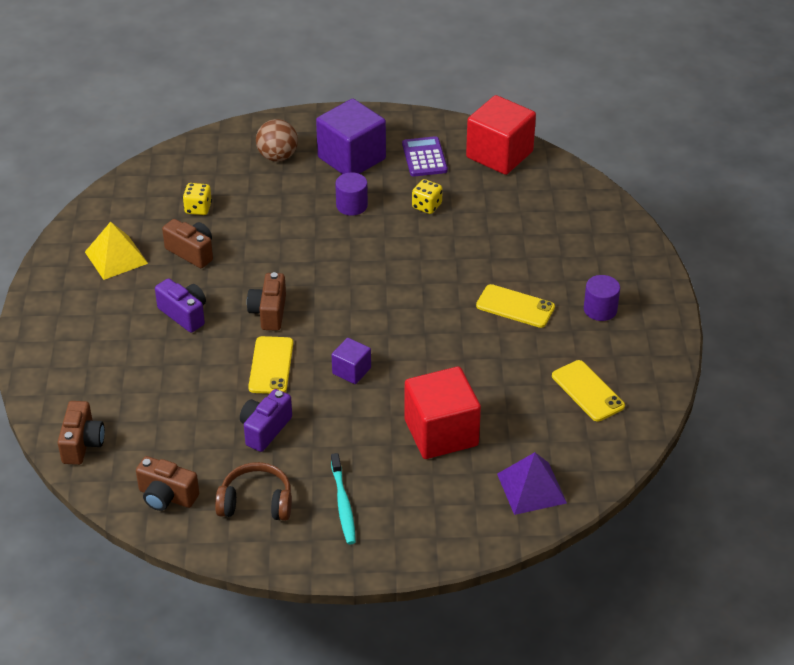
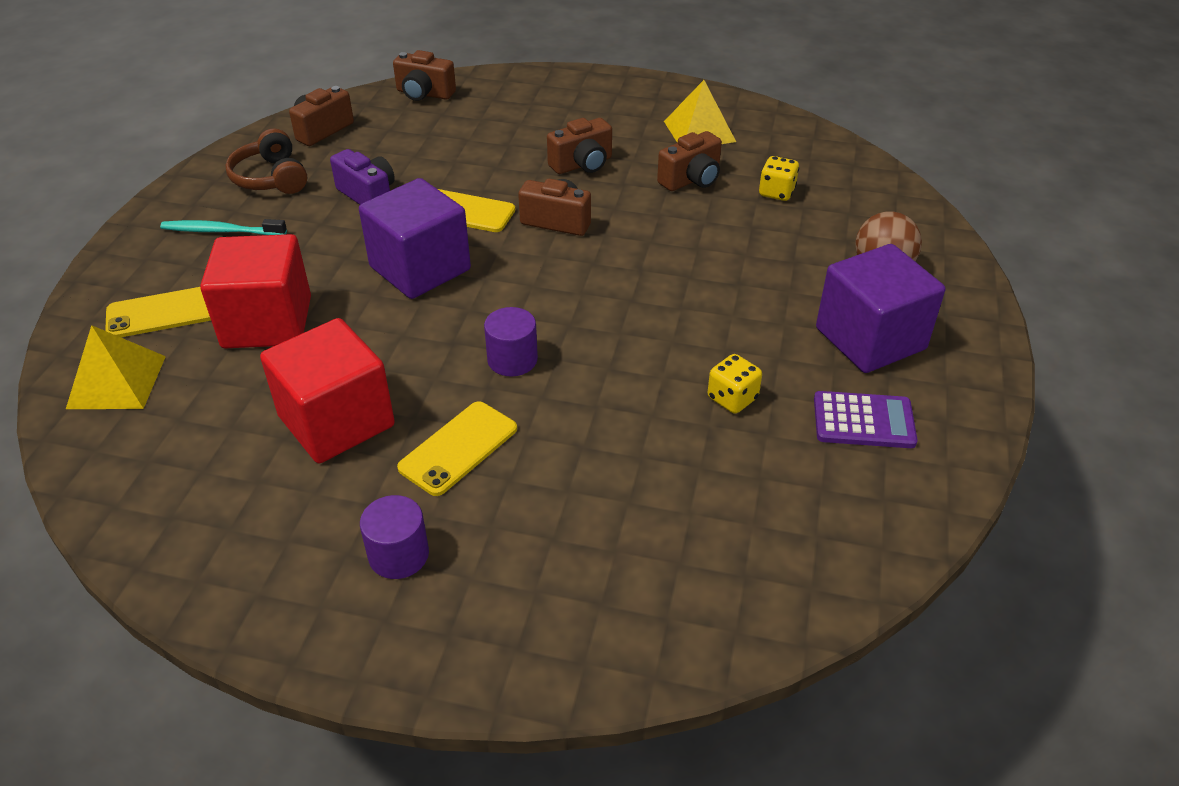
camera: 105 degrees right, 0 degrees up
purple camera [155,278,206,333] -> brown camera [547,118,612,174]
brown headphones [215,462,292,521] -> brown headphones turned 135 degrees clockwise [225,128,307,194]
purple cube [332,338,371,384] -> purple cube [359,178,471,299], size x1.98
purple cylinder [335,173,368,216] -> purple cylinder moved to [484,307,538,376]
red cube [466,95,536,175] -> red cube moved to [260,318,395,463]
purple pyramid [497,452,567,515] -> yellow pyramid [66,325,166,409]
yellow phone [552,360,625,422] -> yellow phone moved to [105,287,211,337]

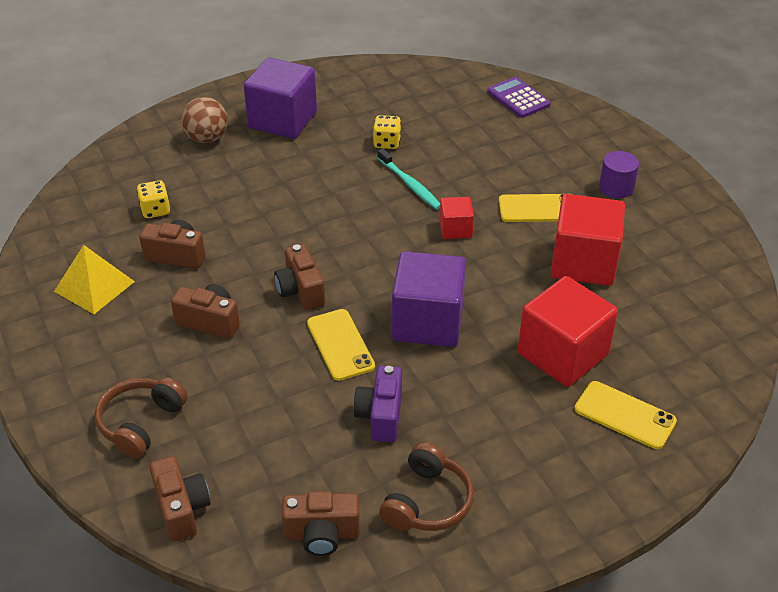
camera: 130 degrees left, 0 degrees up
yellow pyramid [66,325,166,409] -> none
turquoise toothbrush [160,219,287,235] -> turquoise toothbrush moved to [378,148,440,210]
purple cylinder [484,307,538,376] -> red cube [439,197,474,239]
purple calculator [814,391,917,448] -> purple calculator moved to [487,77,551,118]
none -> brown headphones [95,377,188,459]

